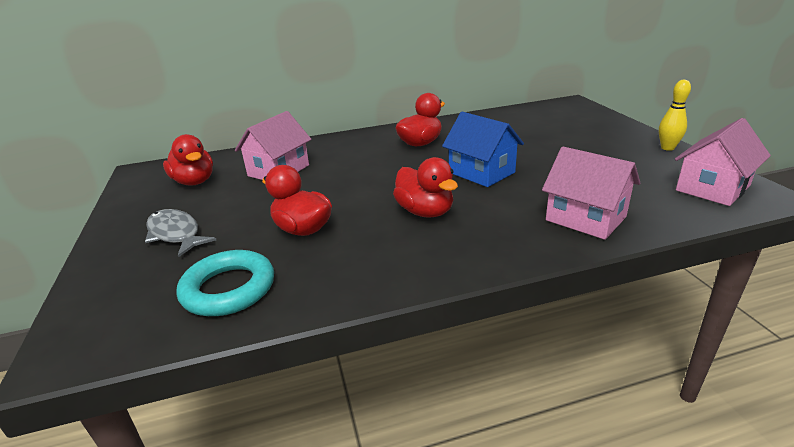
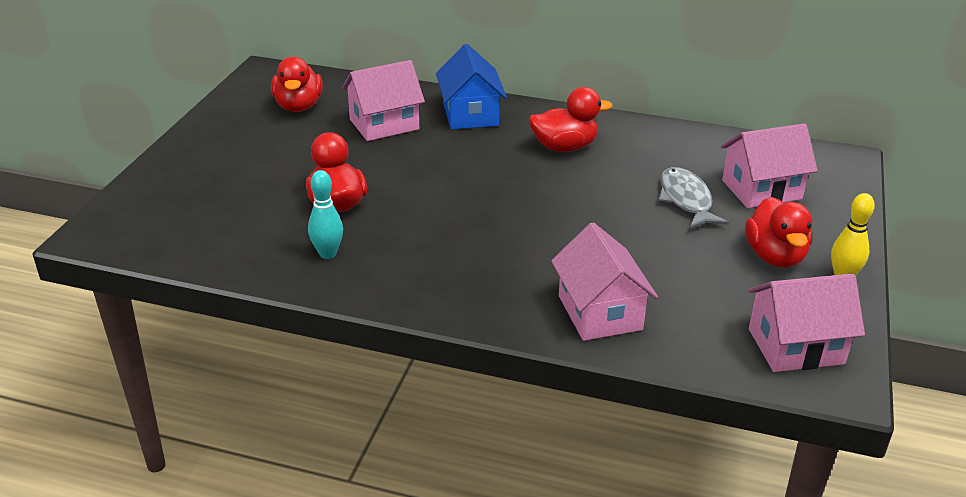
camera: 30 degrees right, 5 degrees up
grey fish [145,209,216,257] -> grey fish moved to [658,167,729,229]
turquoise ring [177,250,274,316] -> none
red duck [393,157,458,218] -> red duck moved to [745,197,812,268]
blue house [442,112,524,187] -> blue house moved to [436,44,507,129]
none -> turquoise bowling pin [308,170,343,259]
none -> pink house [721,123,818,208]

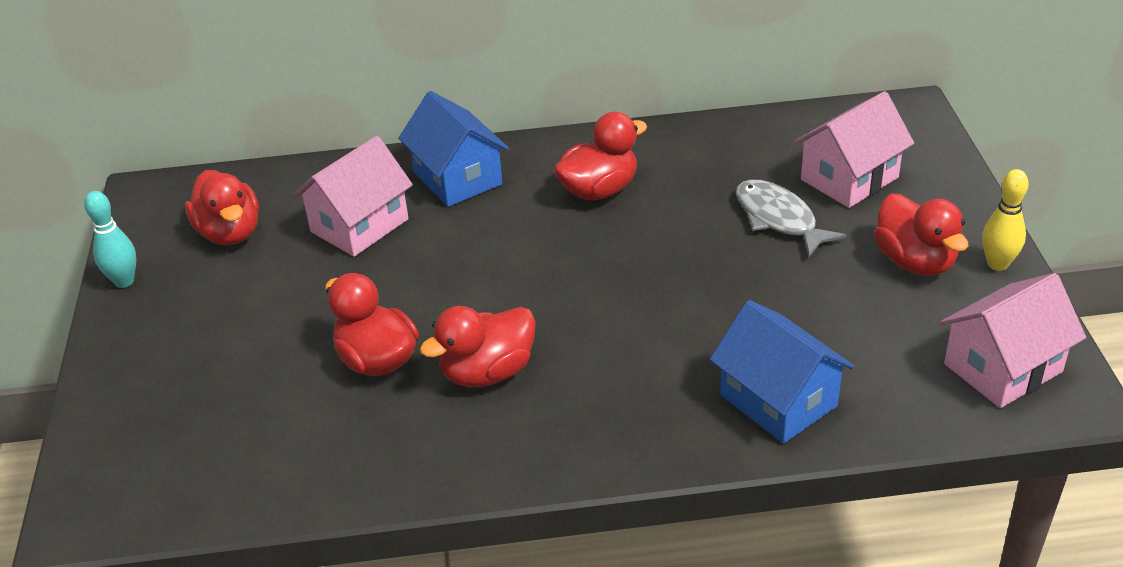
camera: 20 degrees left, 5 degrees up
turquoise bowling pin [308,170,343,259] -> turquoise bowling pin moved to [84,191,136,288]
pink house [551,222,658,341] -> blue house [710,300,855,444]
none -> red duck [420,306,536,387]

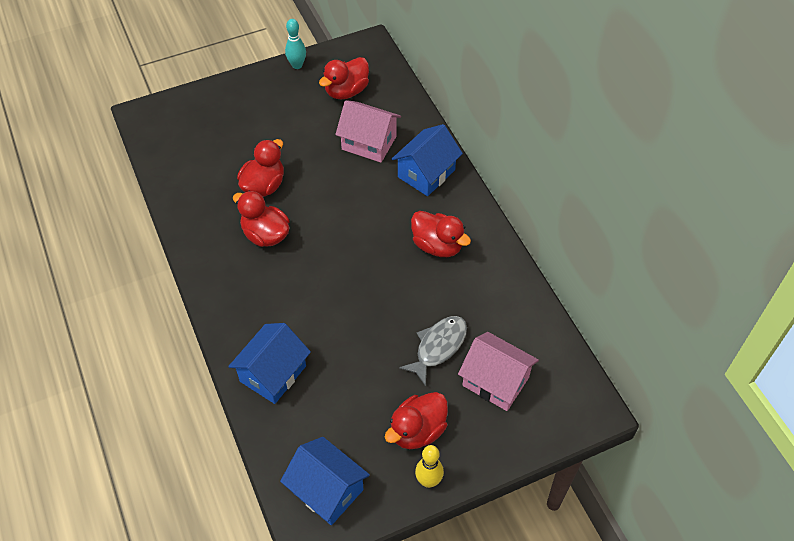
camera: 70 degrees right, 15 degrees up
pink house [939,273,1086,408] -> blue house [280,437,370,525]

